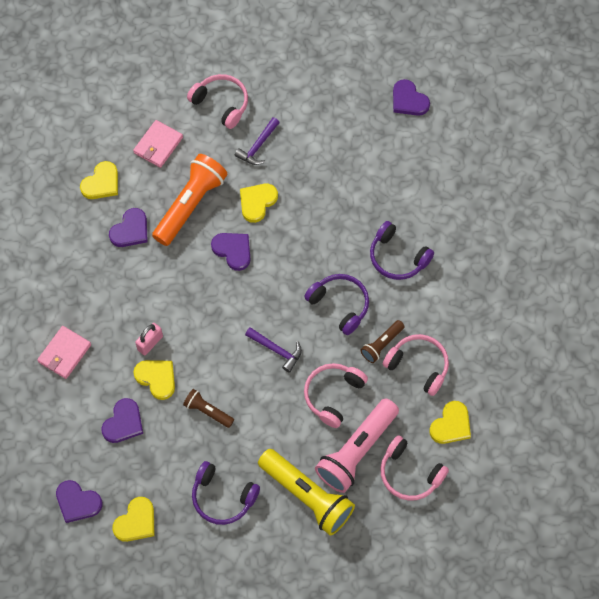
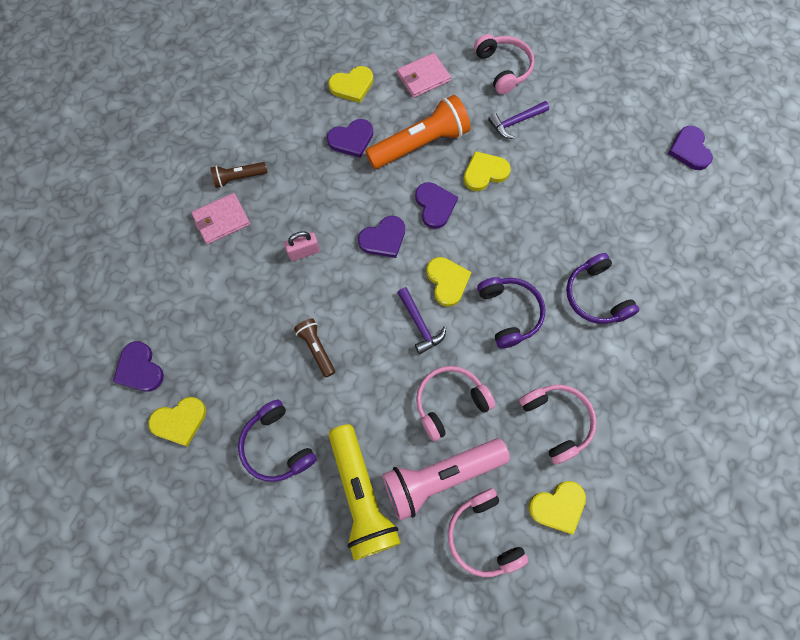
camera: 30 degrees right, 5 degrees up
purple heart [101,398,143,443] -> purple heart moved to [358,216,405,258]
yellow heart [133,360,175,400] -> yellow heart moved to [426,257,471,307]
brown flashlight [361,320,405,363] -> brown flashlight moved to [211,162,268,188]

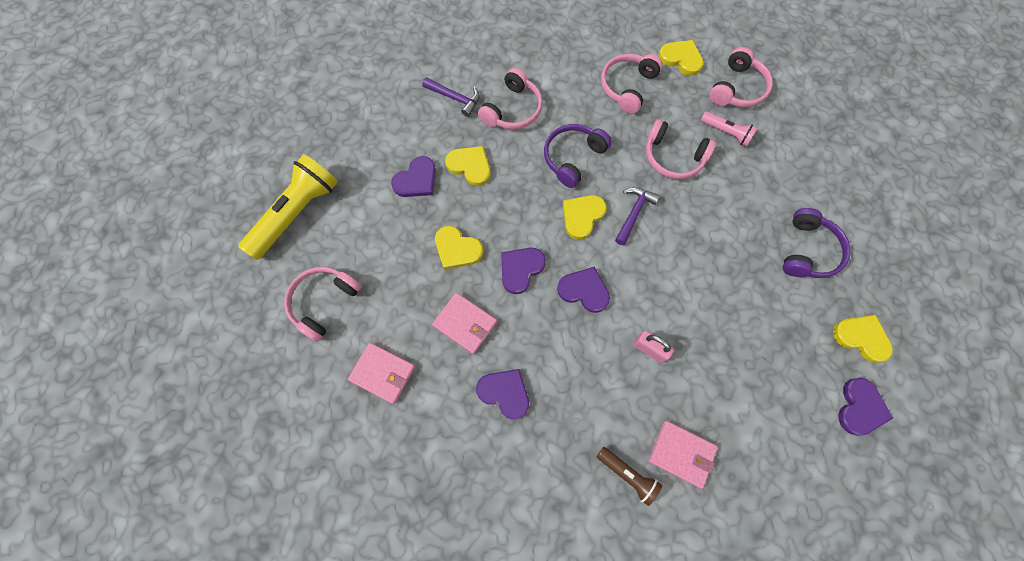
camera: 125 degrees left, 0 degrees up
brown flashlight [294,318,335,378] -> none
yellow heart [328,66,373,103] -> yellow heart moved to [445,146,490,186]
yellow flashlight [329,424,401,560] -> yellow flashlight moved to [238,154,338,260]
orange flashlight [365,95,470,169] -> pink wallet [432,293,497,354]
pink flashlight [382,438,510,521] -> pink flashlight [701,111,757,147], size x0.51
purple hammer [488,101,549,139] -> purple hammer moved to [422,77,480,117]
purple headphones [566,253,639,324] -> pink headphones [478,68,543,129]
purple heart [668,126,713,170] -> purple heart moved to [391,156,436,197]

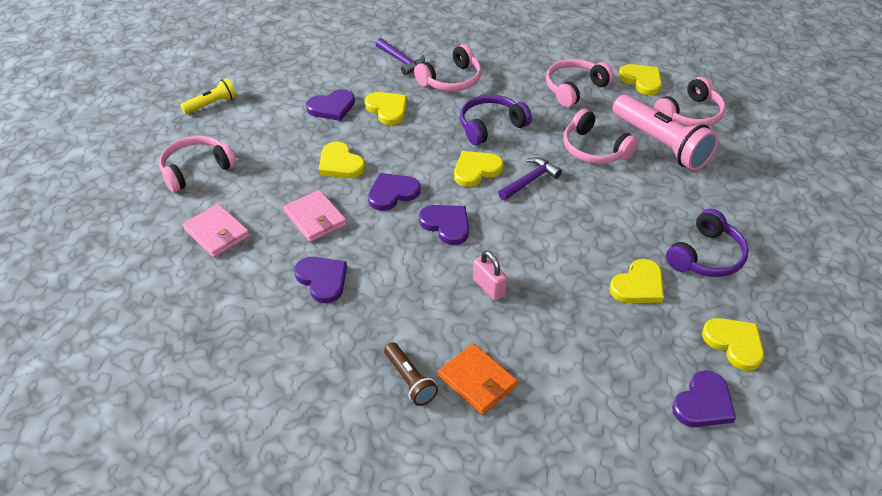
camera: 20 degrees right, 25 degrees down
yellow flashlight [238,154,338,260] -> yellow flashlight [180,78,237,114], size x0.51
pink wallet [649,421,718,489] -> orange wallet [438,343,518,415]
pink flashlight [701,111,757,147] -> pink flashlight [612,95,719,171], size x1.96
none -> yellow heart [610,259,664,303]

